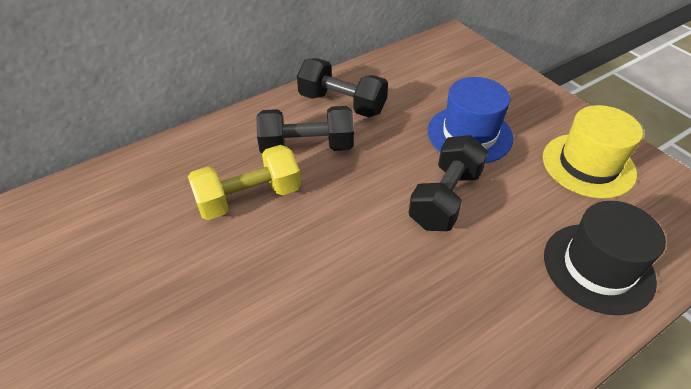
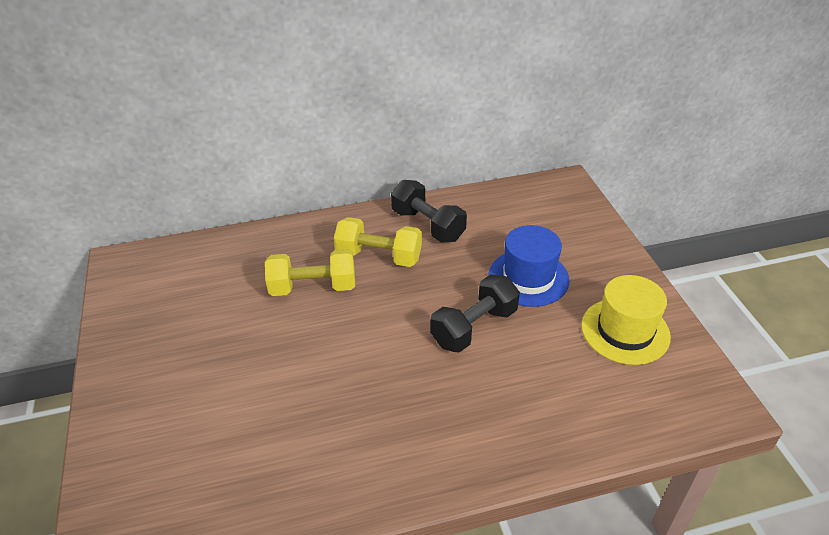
camera: 20 degrees right, 5 degrees down
black dumbbell [256,106,354,153] -> yellow dumbbell [334,217,422,267]
black hat [544,201,666,315] -> none

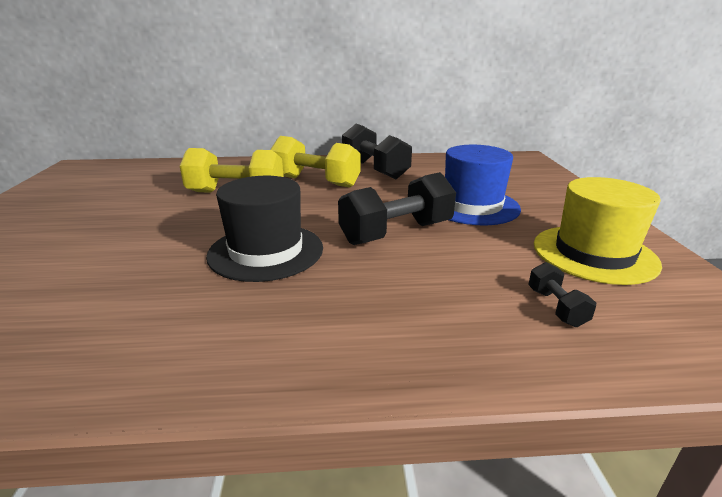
camera: 10 degrees right, 15 degrees down
none -> black hat [206,176,323,282]
none -> black dumbbell [528,262,596,327]

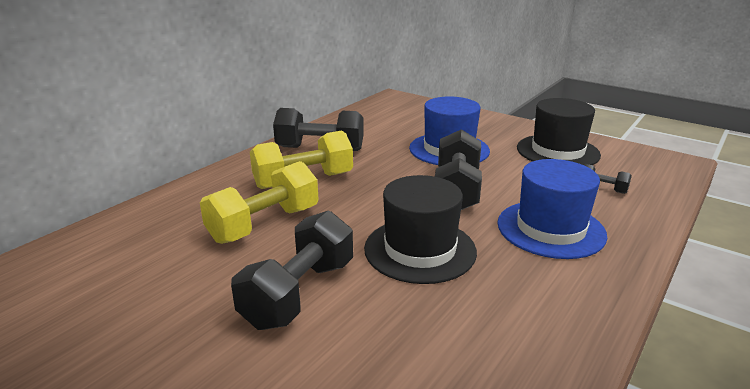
camera: 50 degrees left, 0 degrees up
yellow hat [534,177,662,285] -> black hat [517,98,601,165]
none -> black dumbbell [231,211,353,330]
none -> blue hat [497,159,607,259]

